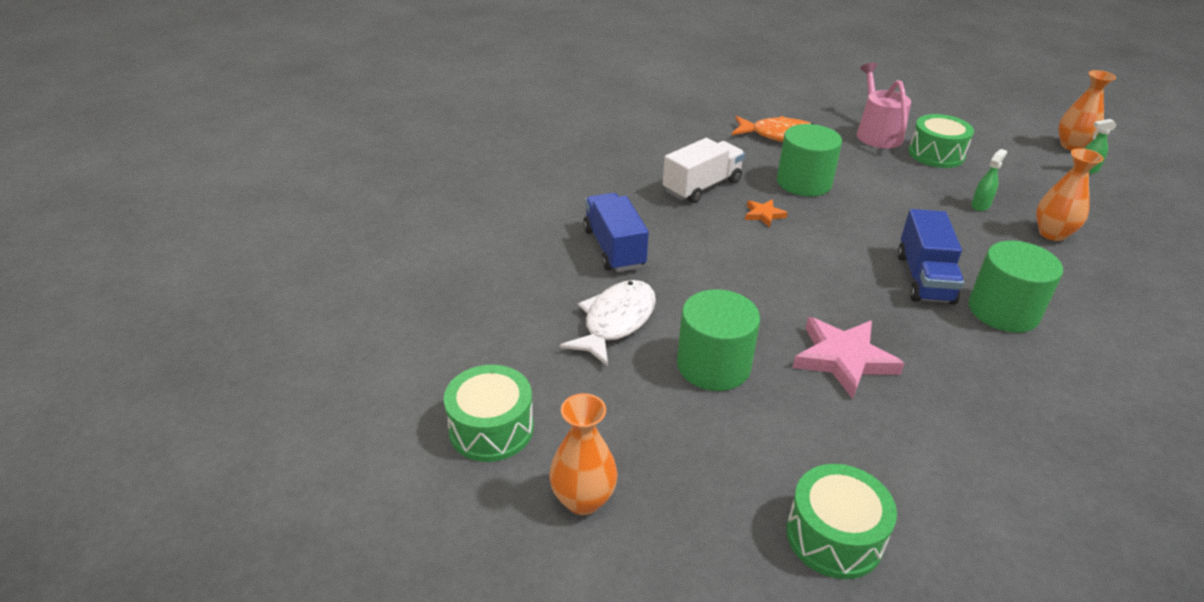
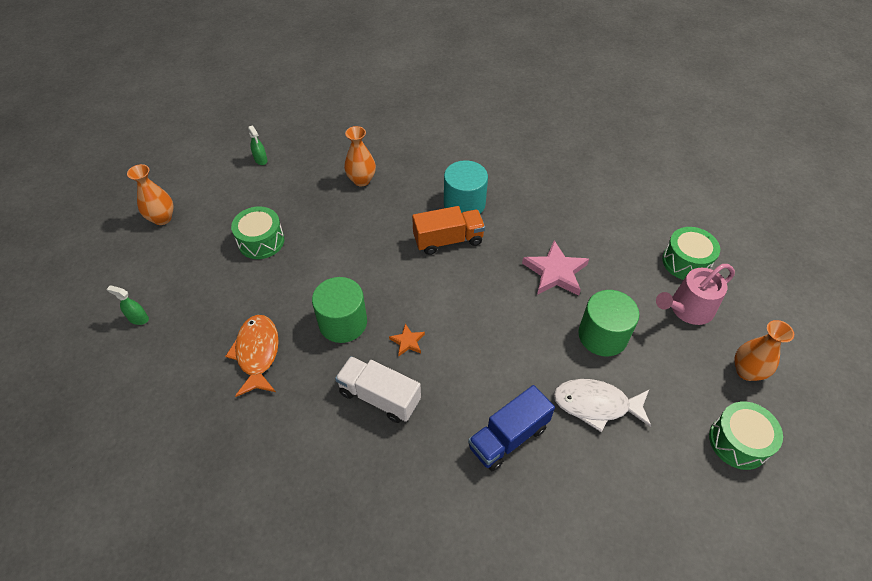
camera: 110 degrees left, 15 degrees up
pink watering can [857,63,911,148] -> pink watering can moved to [656,264,735,325]
blue truck [898,209,964,305] -> orange truck [412,206,485,255]
green cylinder [969,241,1063,333] -> turquoise cylinder [444,160,488,214]
green spray bottle [971,149,1007,211] -> green spray bottle moved to [107,285,149,325]
orange vase [1058,70,1116,151] -> orange vase moved to [127,164,174,225]

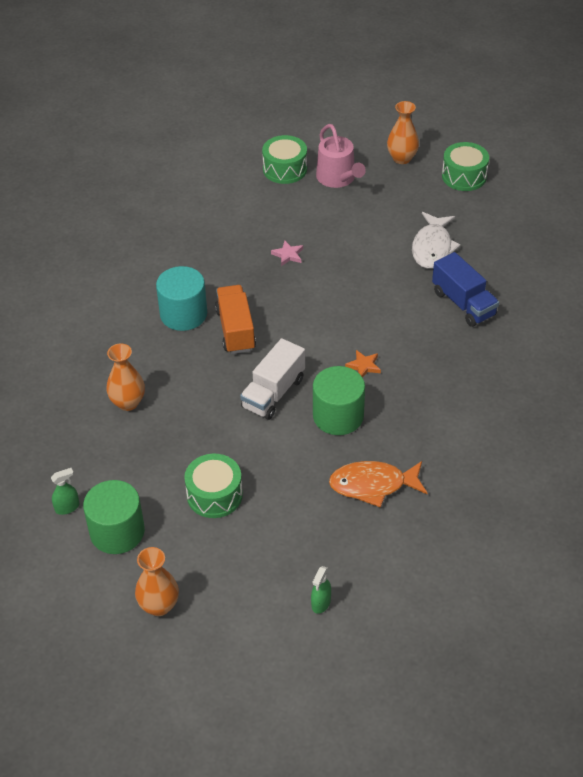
camera: 85 degrees left, 5 degrees down
white truck [335,356,421,423] -> white truck moved to [240,338,305,420]
pink star [522,240,589,296] -> pink star [271,240,303,266], size x0.51
green cylinder [578,290,640,357] -> green cylinder moved to [83,480,145,554]

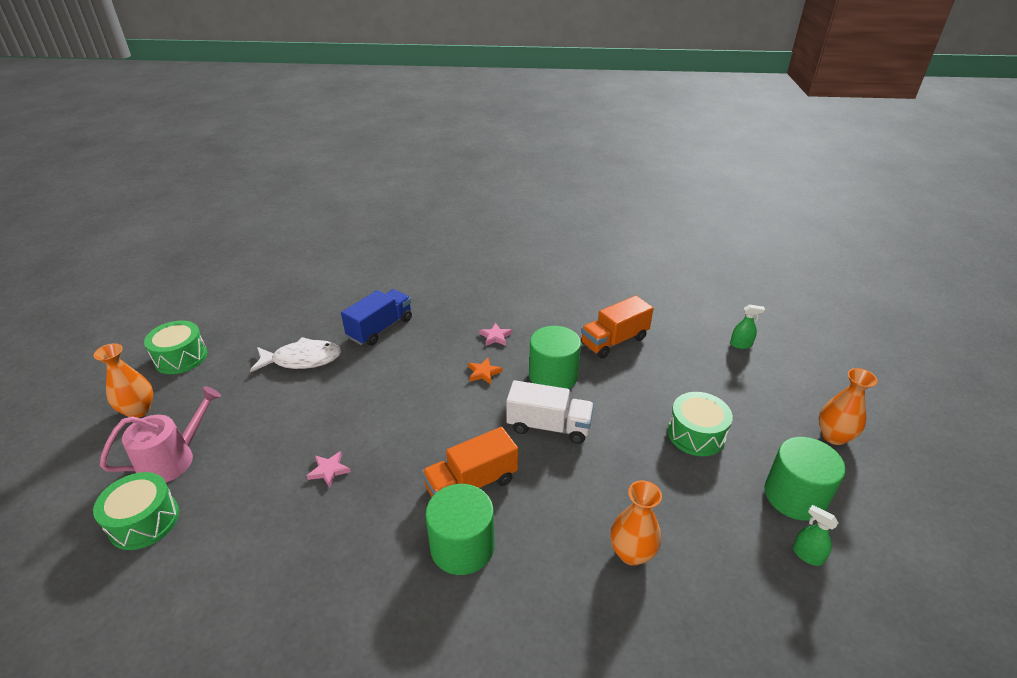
camera: 110 degrees left, 10 degrees down
turquoise cylinder [156,266,207,331] -> green cylinder [425,484,494,575]
orange fish [329,461,428,508] -> orange truck [581,295,654,358]
none -> pink star [479,323,512,346]

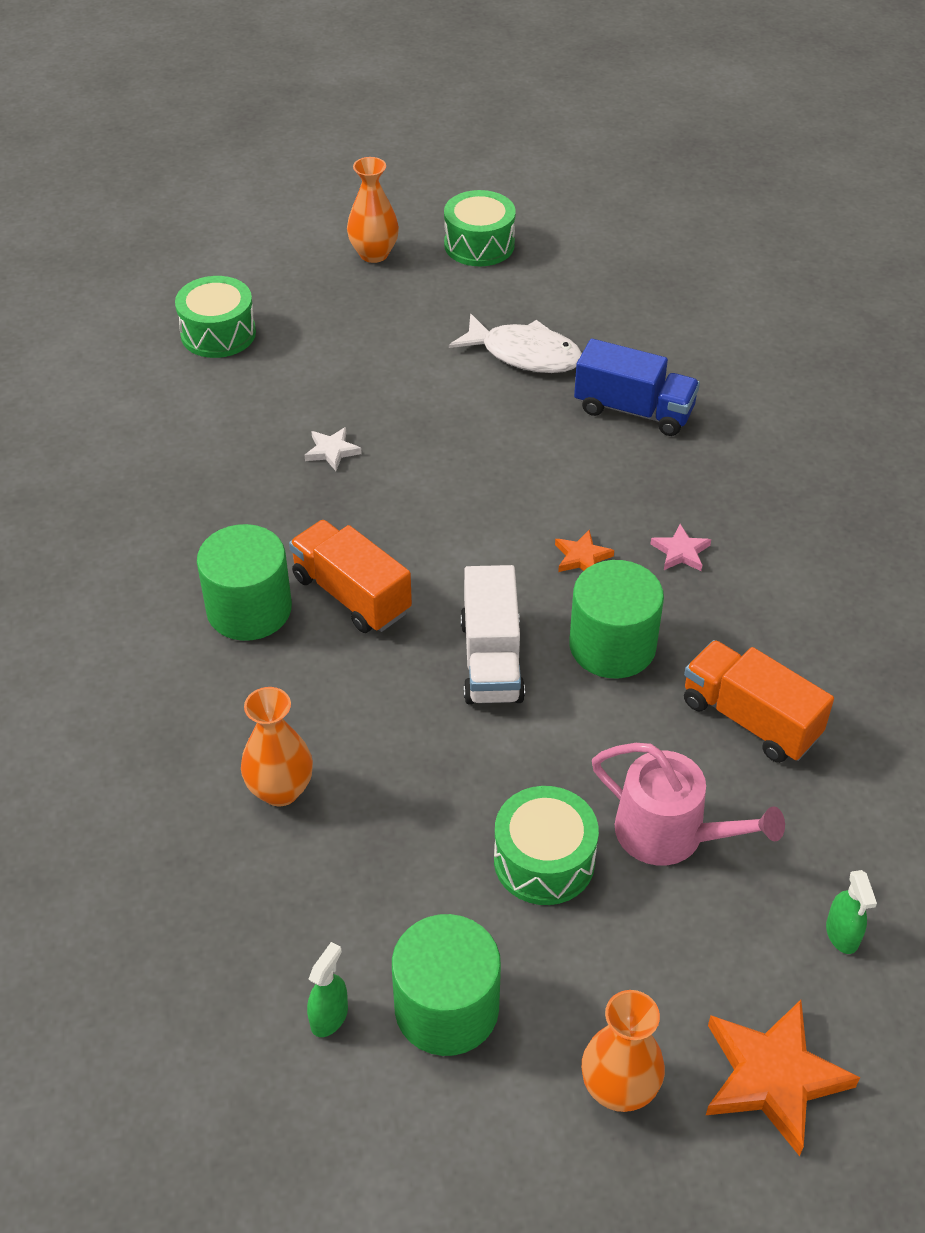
camera: 75 degrees right, 10 degrees up
pink watering can [100,386,221,482] -> pink watering can moved to [592,743,785,865]
white fish [250,337,341,372] -> white fish turned 45 degrees counterclockwise [449,313,582,373]
pink star [307,451,351,488] -> white star [305,427,362,471]
none -> orange star [706,1000,860,1156]

